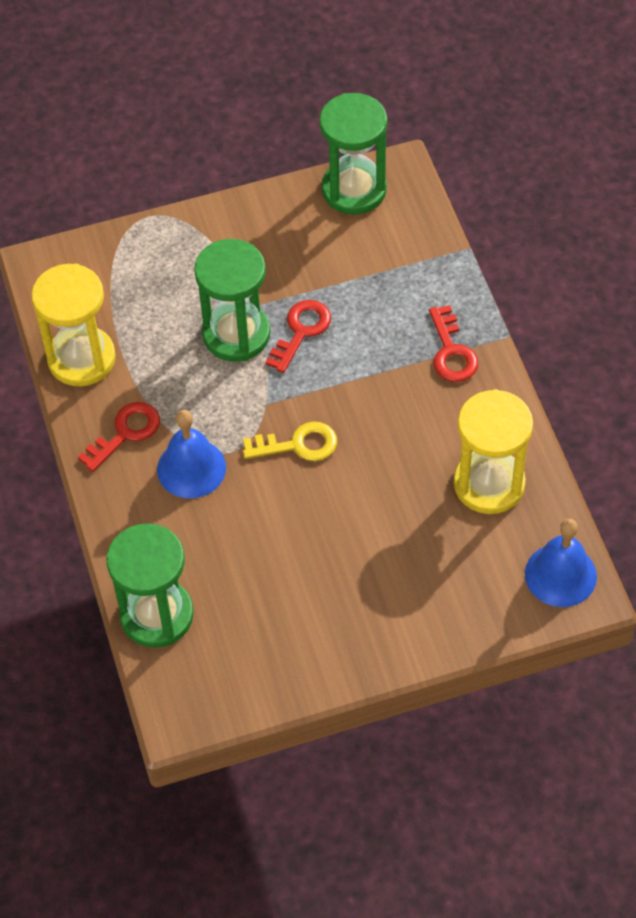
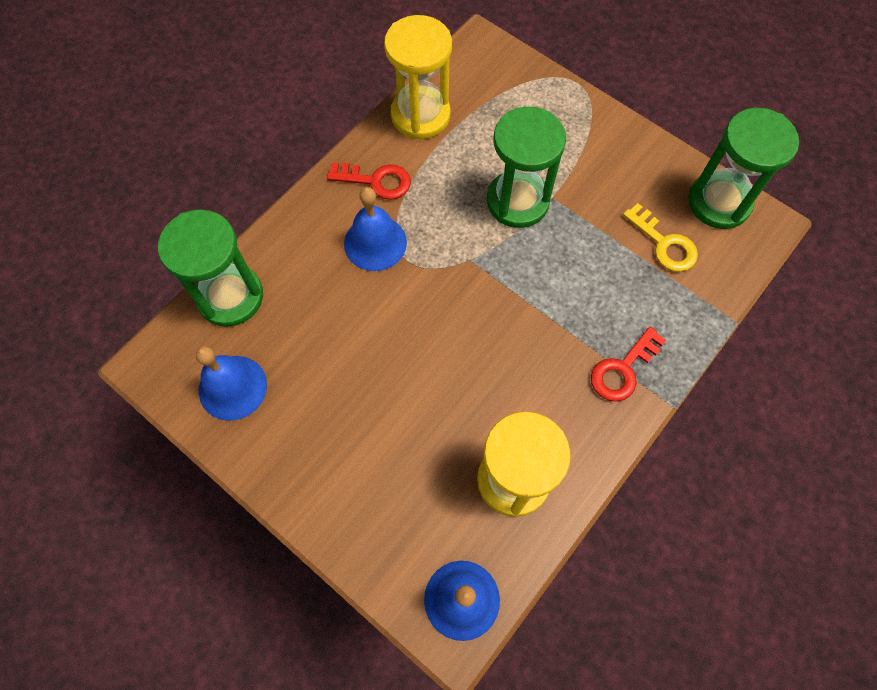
camera: 55 degrees right, 10 degrees up
yellow key [243,421,337,461] -> yellow key moved to [623,203,698,272]
red key [266,300,331,373] -> none
none -> blue bell [196,347,267,421]

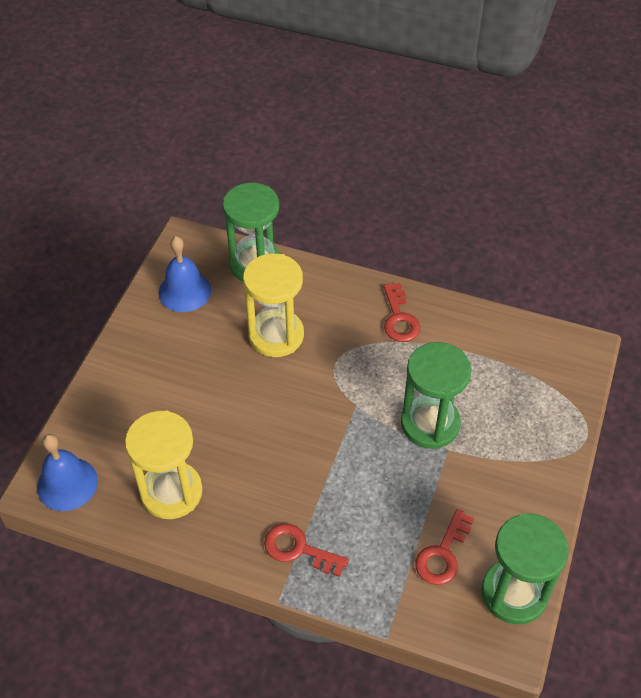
camera: 70 degrees right, 15 degrees down
blue bell [344,187,407,271] -> none
yellow hourglass [384,15,452,140] -> yellow hourglass moved to [243,253,304,357]
yellow key [623,203,698,272] -> red key [415,509,474,585]

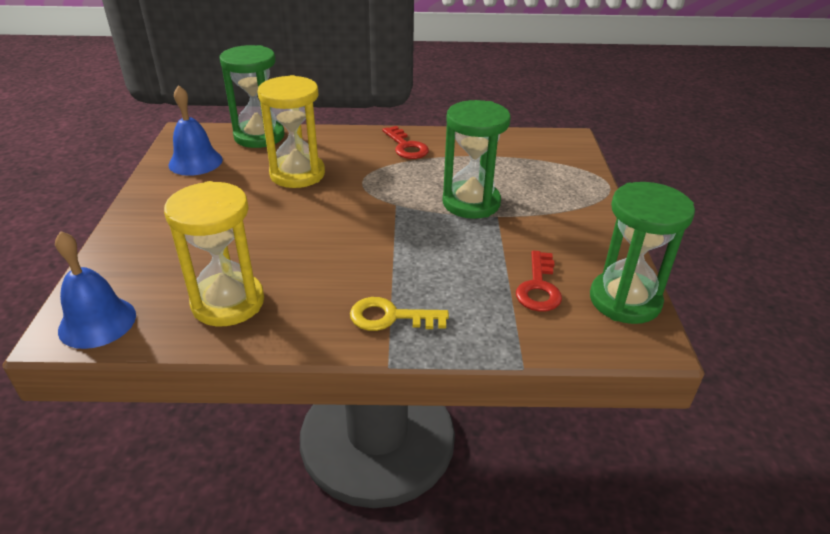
camera: 20 degrees left, 15 degrees down
red key [264,523,349,577] -> yellow key [350,297,449,331]

